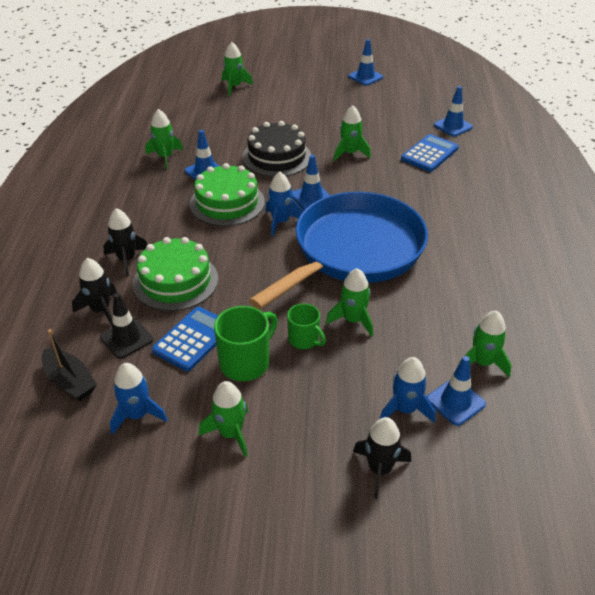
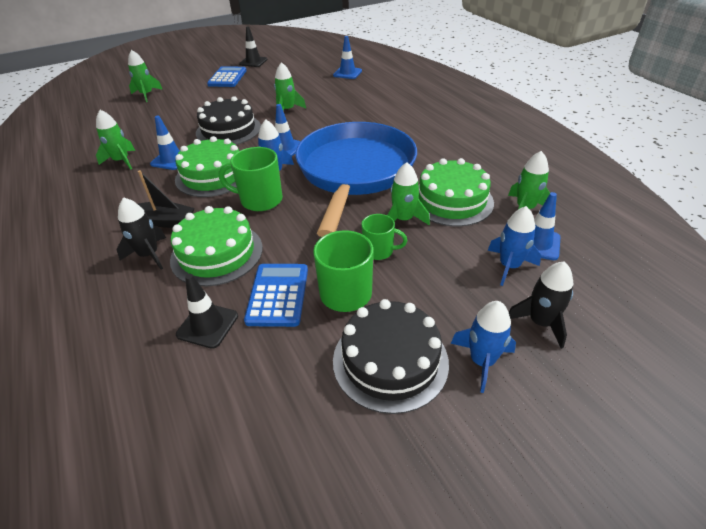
camera: 30 degrees left, 0 degrees up
black boat [41,329,97,401] -> black boat moved to [138,170,195,228]
black rocket [72,258,117,326] -> none
blue rocket [110,363,167,435] -> blue rocket moved to [451,301,516,393]
green rocket [199,381,249,457] -> black cake [333,299,449,414]
blue traffic cone [348,39,383,86] -> black traffic cone [239,27,268,67]
blue calculator [401,134,459,172] -> blue calculator moved to [207,66,247,87]
none -> green mug [219,147,283,211]
none -> green cake [418,158,494,227]

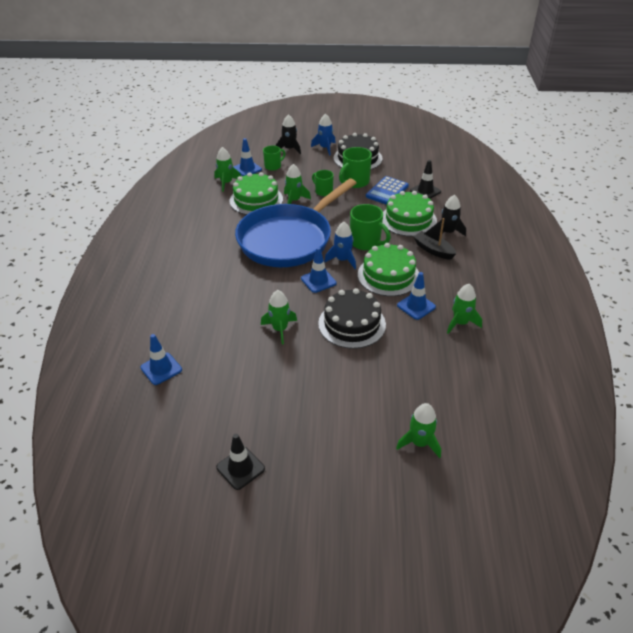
camera: 150 degrees left, 0 degrees up
blue calculator [207,66,247,87] -> none
blue rocket [488,206,541,286] -> green mug [263,145,285,171]

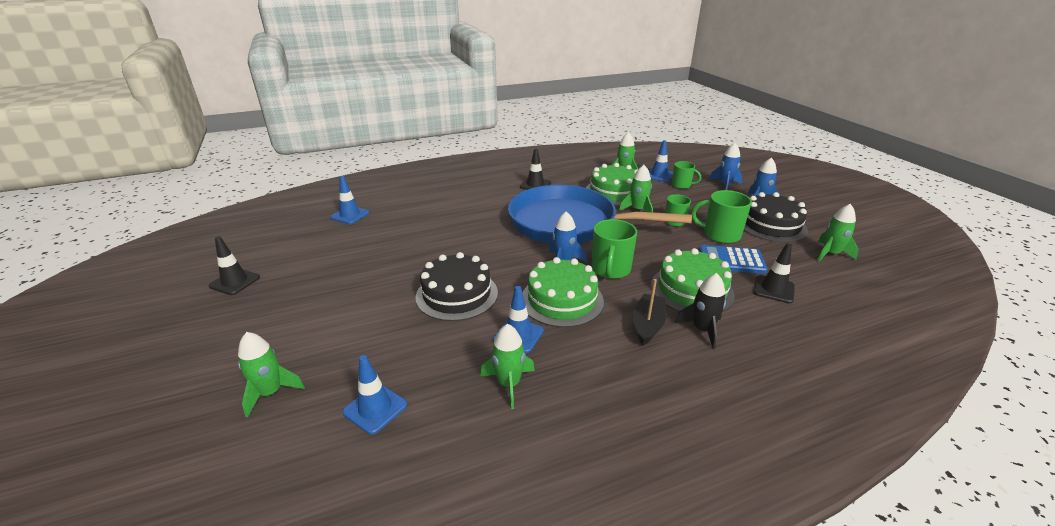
camera: 65 degrees right, 10 degrees down
green rocket [261,290,297,345] -> green rocket moved to [817,204,859,261]
black rocket [276,114,301,154] -> blue rocket [709,143,742,190]
blue traffic cone [301,247,337,293] -> blue traffic cone moved to [342,355,407,435]
none -> black traffic cone [520,149,551,190]

